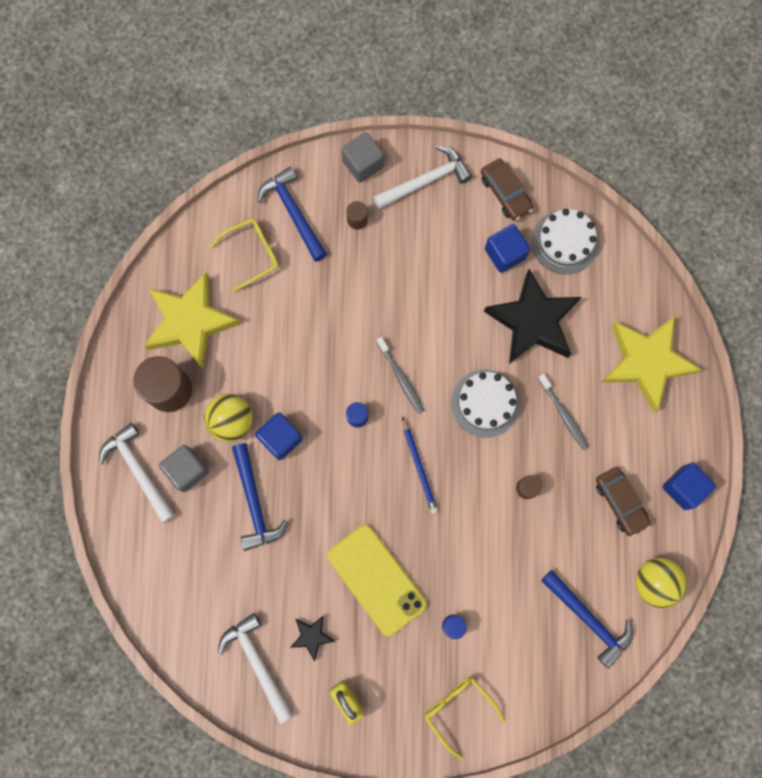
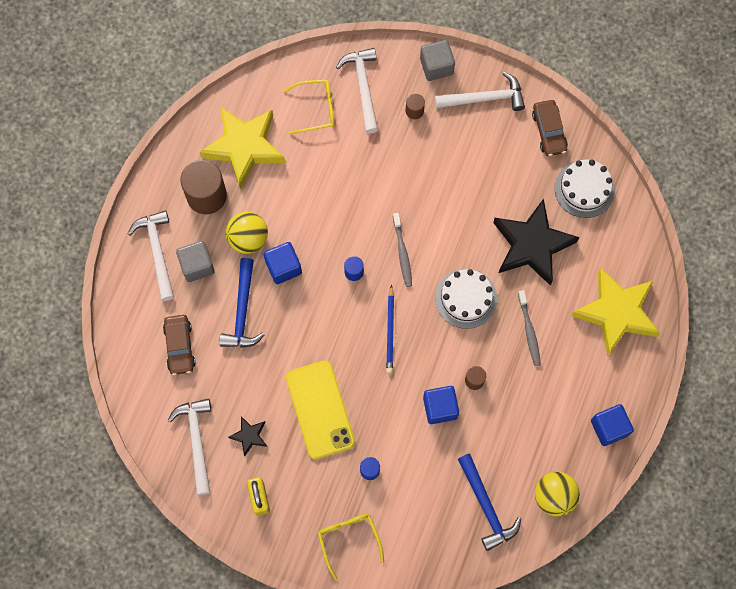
camera: 20 degrees right, 5 degrees down
blue hammer [257,166,327,262] -> white hammer [336,48,378,134]
blue cube [485,224,530,273] -> blue cube moved to [423,386,459,424]
brown car [596,467,651,537] -> brown car moved to [163,315,196,375]

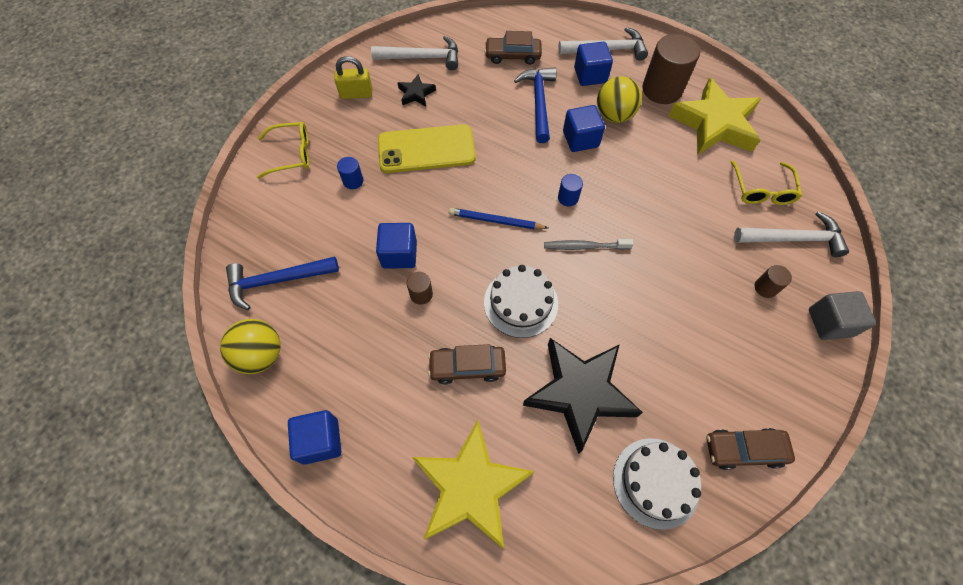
camera: 100 degrees right, 10 degrees down
grey cube [176,241,215,282] -> blue cube [574,42,613,86]
blue hammer [219,258,264,348] -> blue hammer turned 75 degrees clockwise [514,68,557,143]
white hammer [435,72,525,111] -> none
grey toothbrush [518,290,541,366] -> brown car [428,344,506,384]

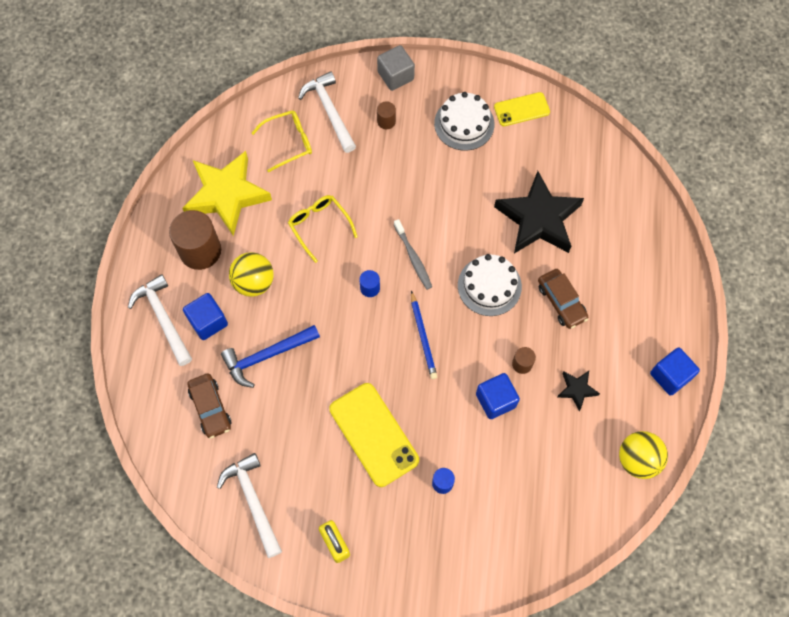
camera: 115 degrees left, 5 degrees up
blue hammer [226,256,339,310] -> none
yellow glasses [257,122,309,179] -> yellow glasses moved to [288,195,358,263]
black star [398,74,436,107] -> black star moved to [557,371,600,411]
yellow star [412,420,535,549] -> none
blue cube [563,105,605,152] -> none
white cake [613,438,701,530] -> white cake moved to [434,92,494,151]
brown car [706,428,795,470] -> yellow phone [494,92,550,126]

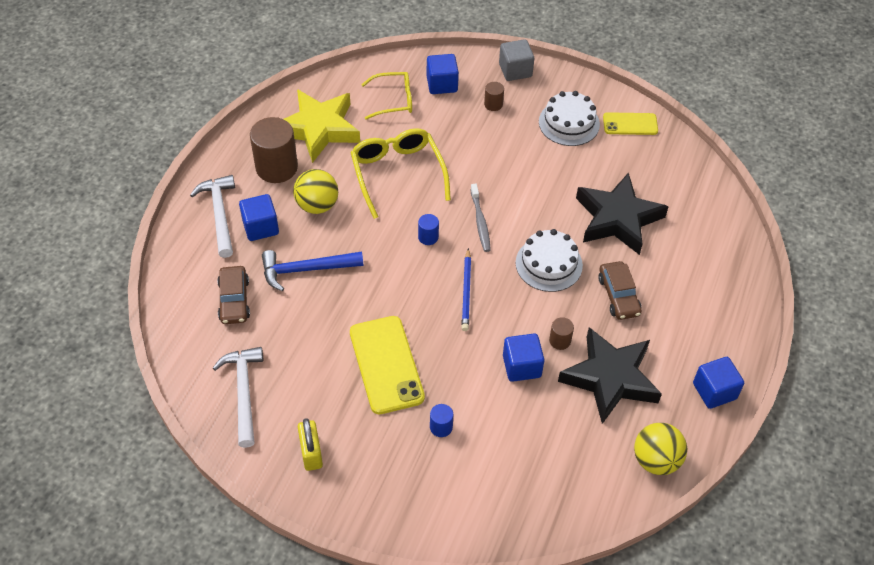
camera: 15 degrees right, 15 degrees down
yellow glasses [288,195,358,263] -> yellow glasses [350,128,451,219], size x1.55
white hammer [298,71,356,153] -> blue cube [427,54,459,94]
black star [557,371,600,411] -> black star [558,327,662,424], size x2.23

